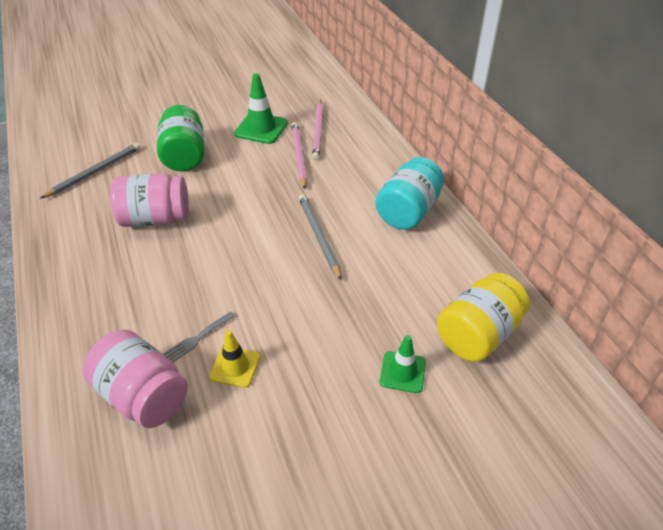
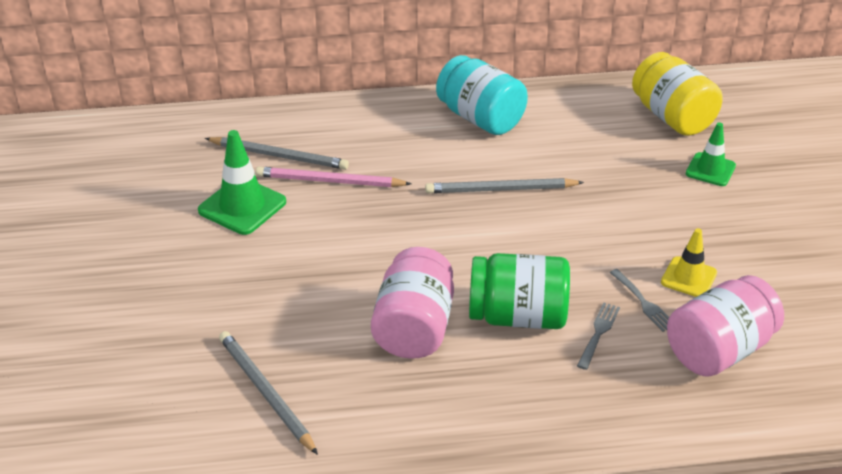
camera: 75 degrees left, 5 degrees down
green jar [157,105,204,171] -> green jar moved to [469,253,570,329]
pink pencil [312,99,323,160] -> grey pencil [205,137,349,170]
none -> grey fork [577,303,620,370]

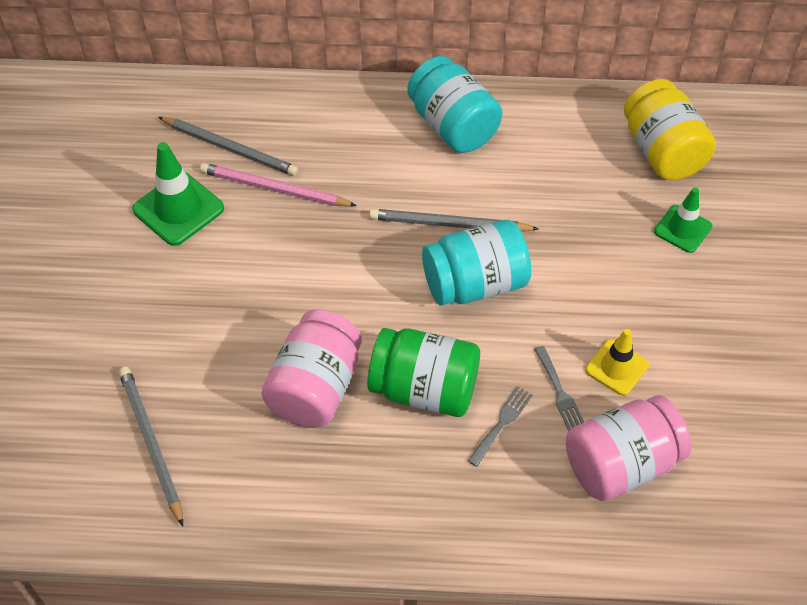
camera: 10 degrees right, 15 degrees up
none -> turquoise jar [422,220,531,306]

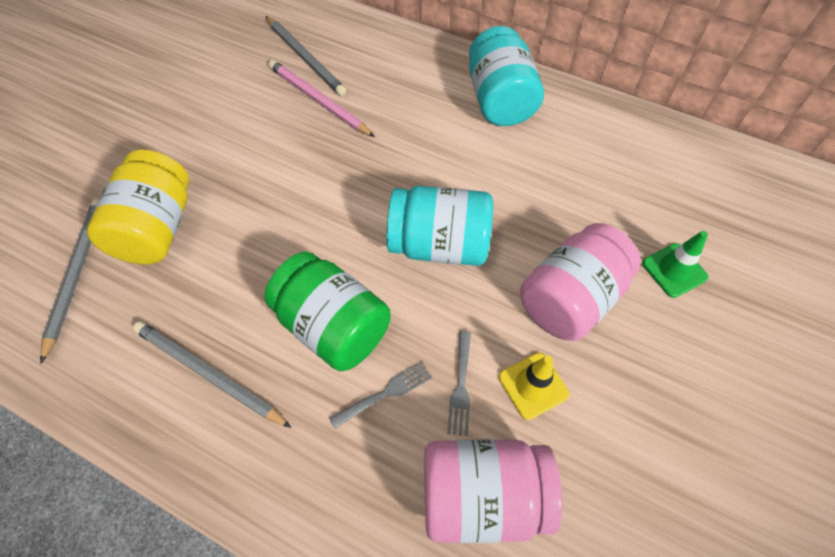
camera: 25 degrees right, 5 degrees up
green traffic cone [132,142,224,246] -> none
pink jar [262,309,362,428] -> pink jar moved to [520,223,641,341]
grey pencil [369,209,539,232] -> grey pencil moved to [133,321,292,428]
yellow jar [624,79,716,180] -> yellow jar moved to [87,150,189,265]

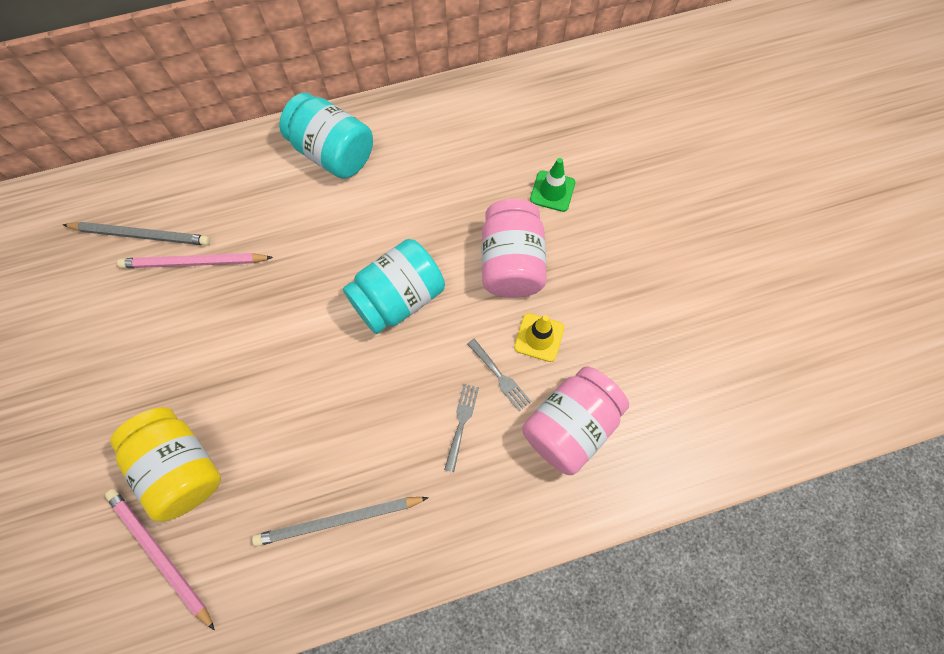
camera: 45 degrees left, 10 degrees up
grey pencil [40,199,99,364] -> pink pencil [105,489,215,630]
green jar [264,252,391,371] -> none

